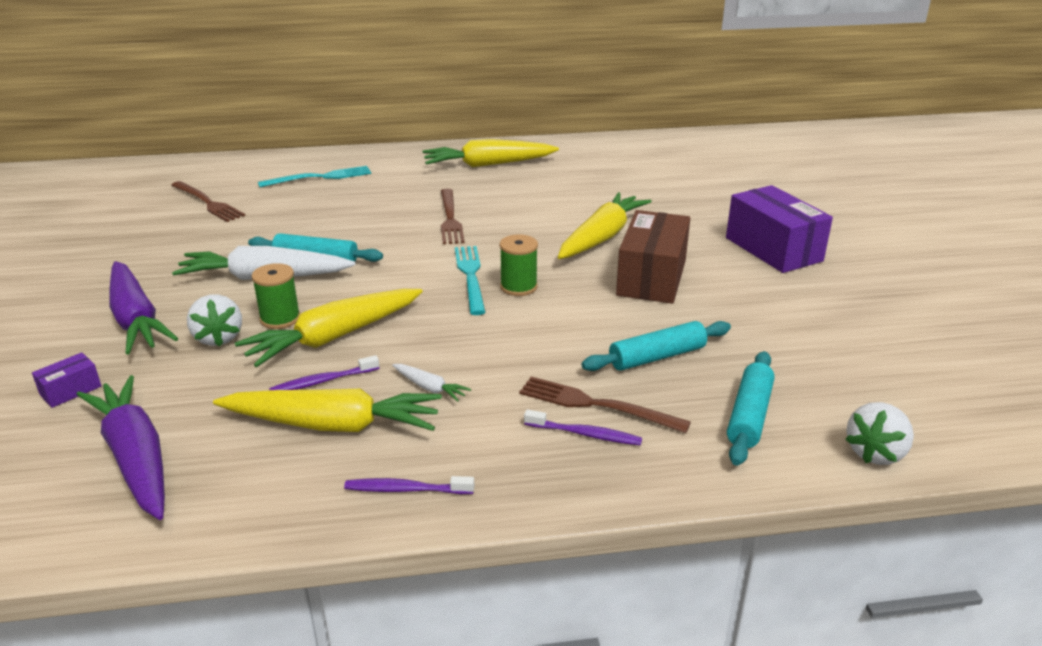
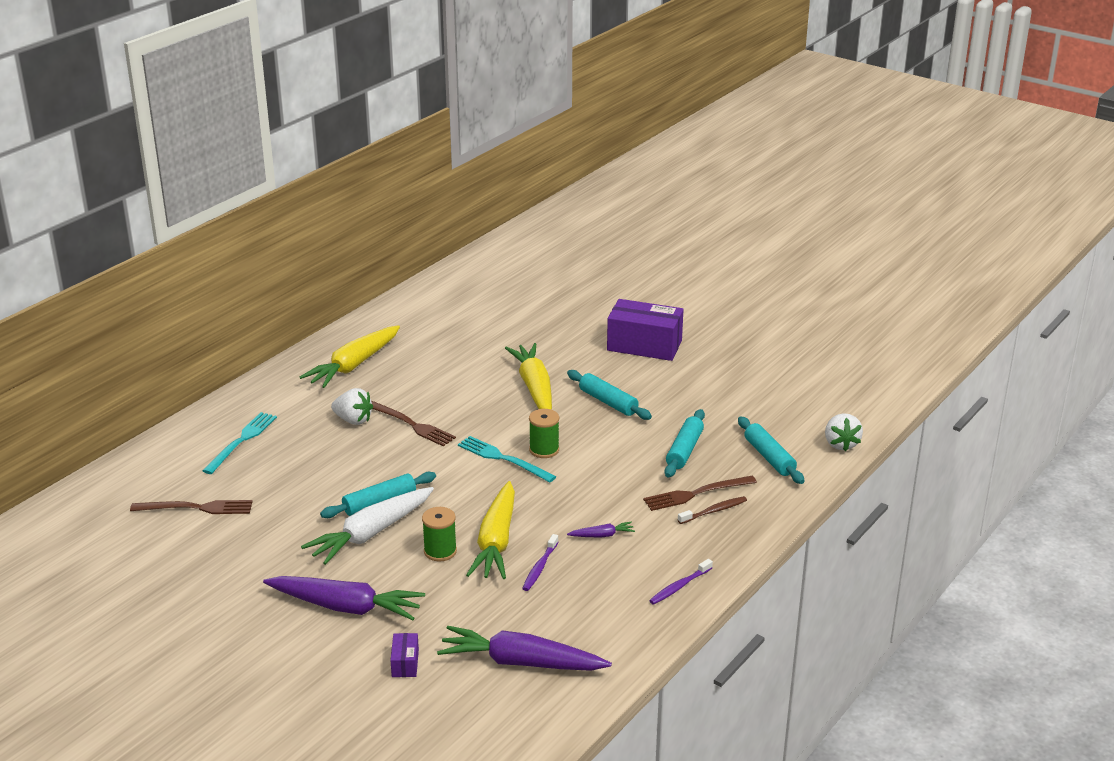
camera: 45 degrees left, 0 degrees up
white strawberry [187,294,242,347] -> white strawberry moved to [331,388,373,425]
yellow carrot [213,388,442,432] -> none
white carrot [392,364,471,402] -> purple carrot [567,522,635,538]
purple toothbrush [524,409,642,446] -> brown toothbrush [678,496,747,524]
brown box [616,210,690,304] -> turquoise rolling pin [567,370,652,420]

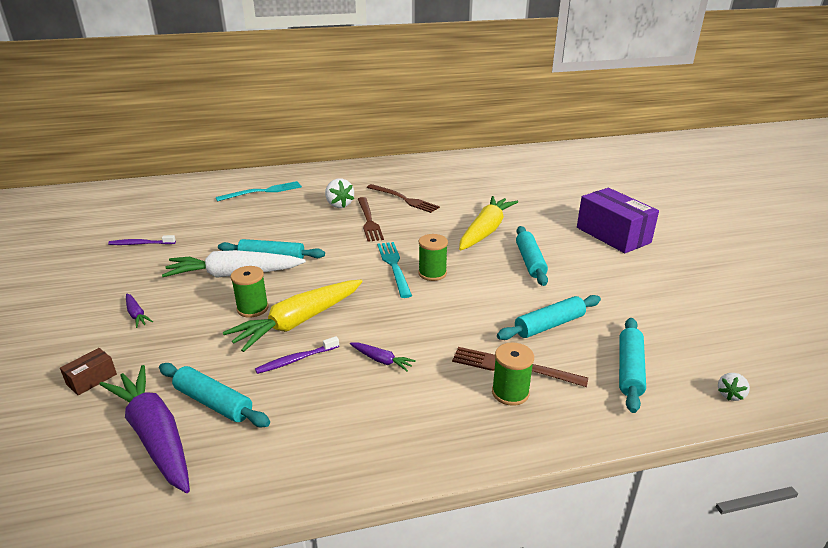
camera: 40 degrees right, 0 degrees up
brown fork [130,500,253,514] -> brown fork moved to [367,184,440,213]
purple carrot [263,576,425,620] -> purple carrot [126,294,153,328], size x0.44
yellow carrot [300,325,400,388] -> none
purple box [390,633,419,677] -> brown box [60,348,117,395]
purple toothbrush [649,559,713,605] -> purple toothbrush moved to [108,235,176,245]
brown toothbrush [678,496,747,524] -> green spool [492,342,534,406]
white strawberry [825,413,863,451] -> white strawberry [718,373,750,401], size x0.60
none -> turquoise rolling pin [159,363,270,427]

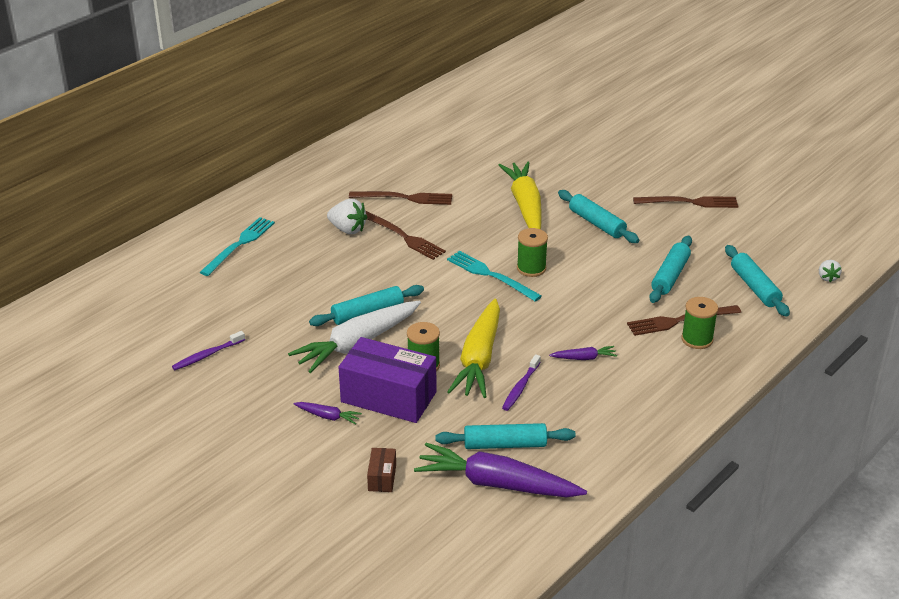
camera: 35 degrees left, 5 degrees up
purple box [577,188,659,253] -> purple box moved to [339,337,437,423]
none -> brown fork [633,196,738,208]

